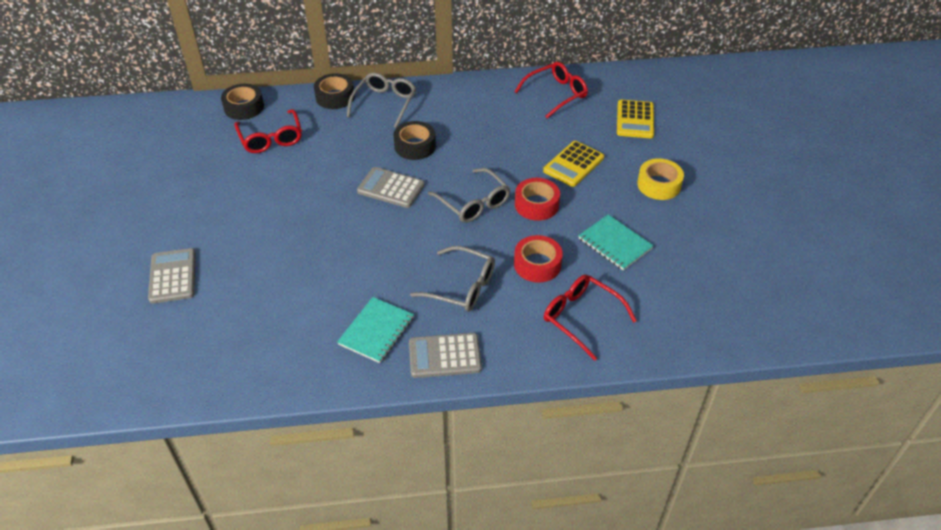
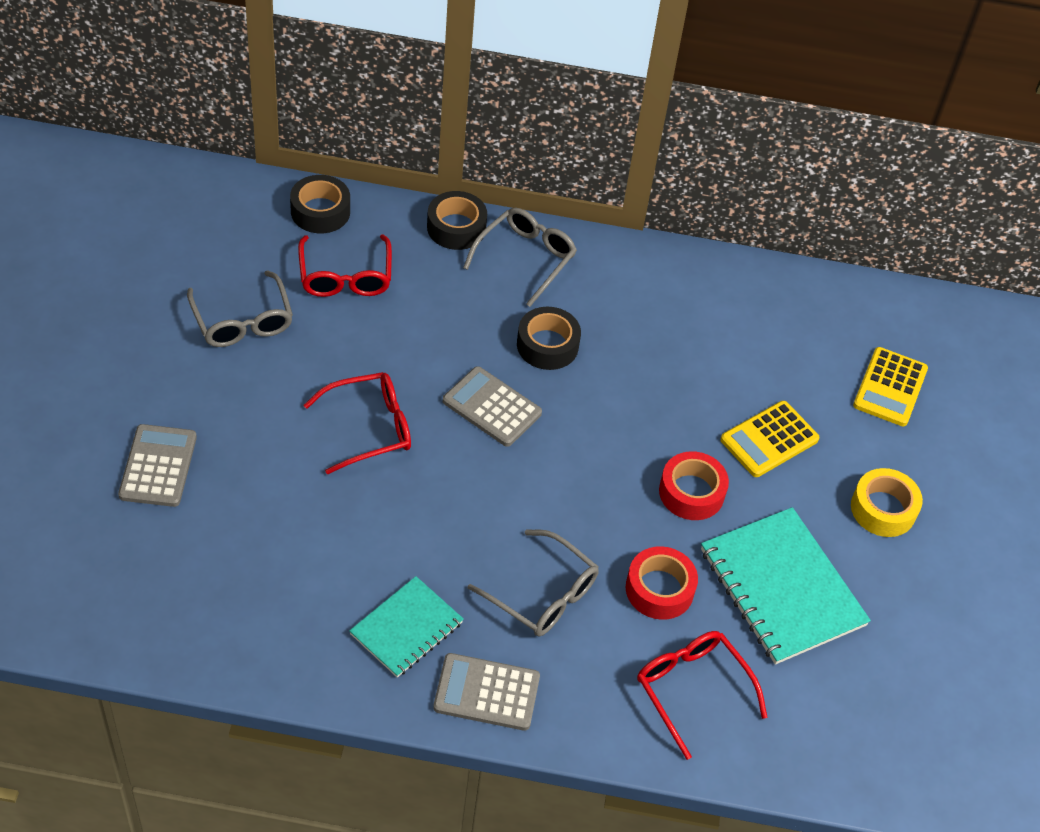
camera: 10 degrees right, 5 degrees up
grey glasses [428,168,510,223] -> grey glasses moved to [187,270,293,347]
red glasses [514,62,588,118] -> red glasses moved to [304,372,411,474]
turquoise notebook [578,214,654,270] -> turquoise notebook [701,507,871,665], size x1.65

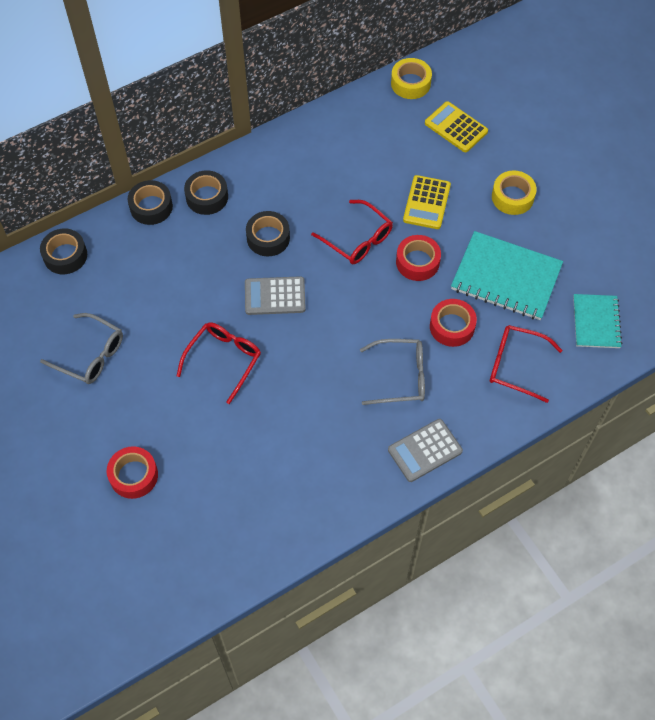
camera: 35 degrees left, 10 degrees up
grey calculator [118,424,197,507] -> red tape [107,446,158,499]
red glasses [298,234,392,297] -> red glasses moved to [311,200,393,264]
turquoise notebook [349,576,464,678] -> turquoise notebook moved to [573,294,622,348]
grey glasses [463,208,577,307] -> black tape [184,170,228,215]
yellow calculator [853,347,928,426] -> yellow calculator turned 150 degrees clockwise [425,101,488,152]
none -> yellow tape [391,58,432,99]

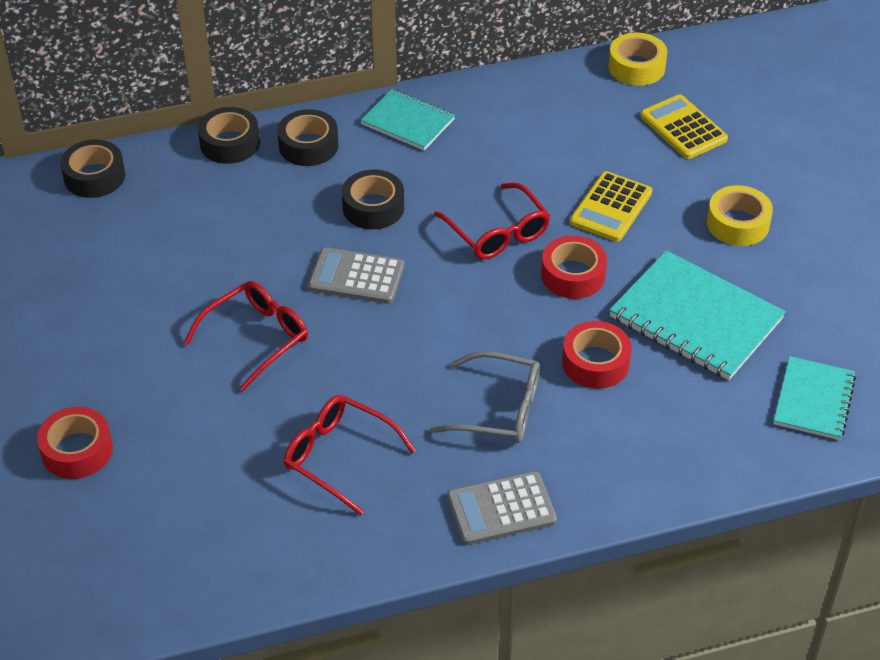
camera: 15 degrees right, 15 degrees down
grey glasses [40,313,123,384] -> none
red glasses [490,325,562,403] -> red glasses moved to [284,395,416,515]
none -> turquoise notebook [360,89,455,151]

